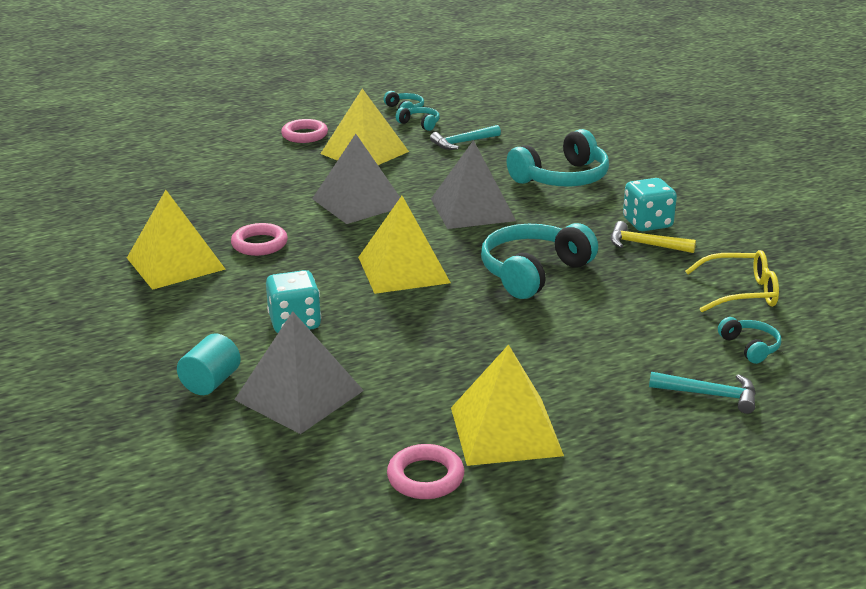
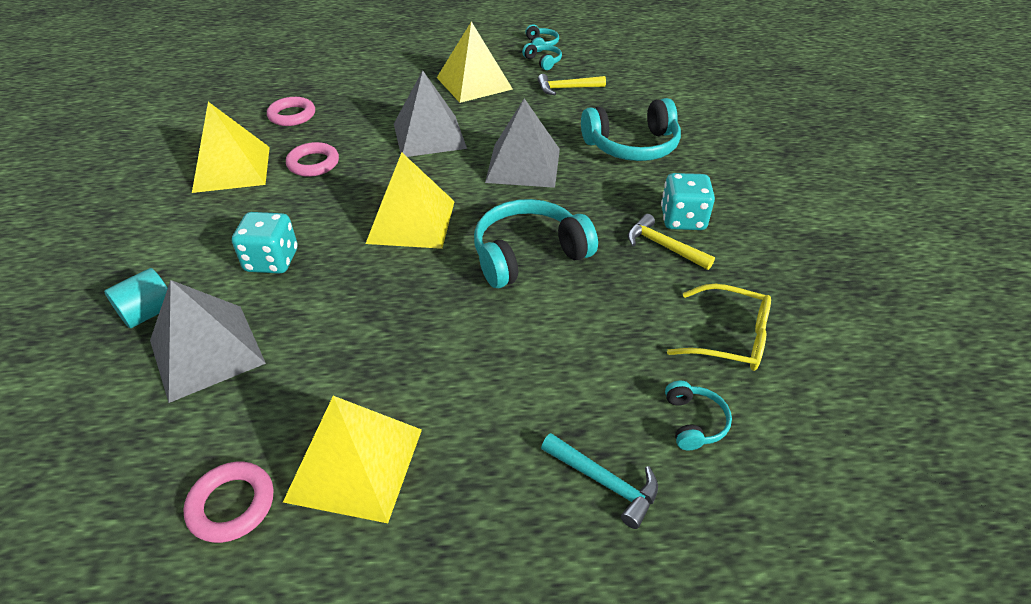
camera: 20 degrees right, 15 degrees up
pink ring [281,119,328,143] -> pink ring moved to [267,97,315,126]
turquoise hammer [430,125,501,150] -> yellow hammer [538,74,606,95]

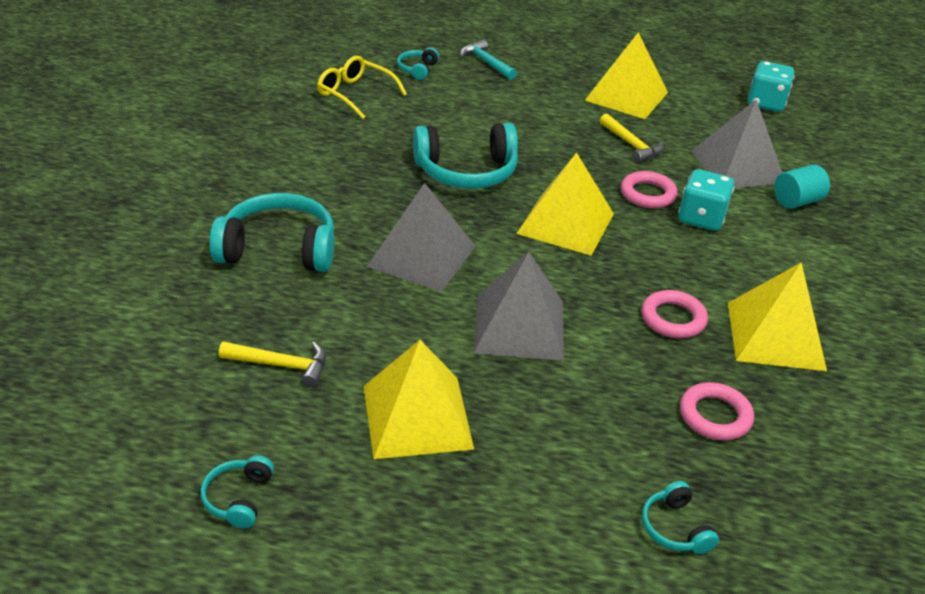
camera: 165 degrees left, 5 degrees down
pink ring [183,462,274,543] -> pink ring moved to [621,171,678,208]
turquoise headphones [522,43,562,70] -> turquoise headphones moved to [642,481,719,554]
yellow hammer [628,214,715,270] -> yellow hammer moved to [600,113,664,163]
turquoise dice [661,173,715,230] -> turquoise dice moved to [748,61,795,112]

